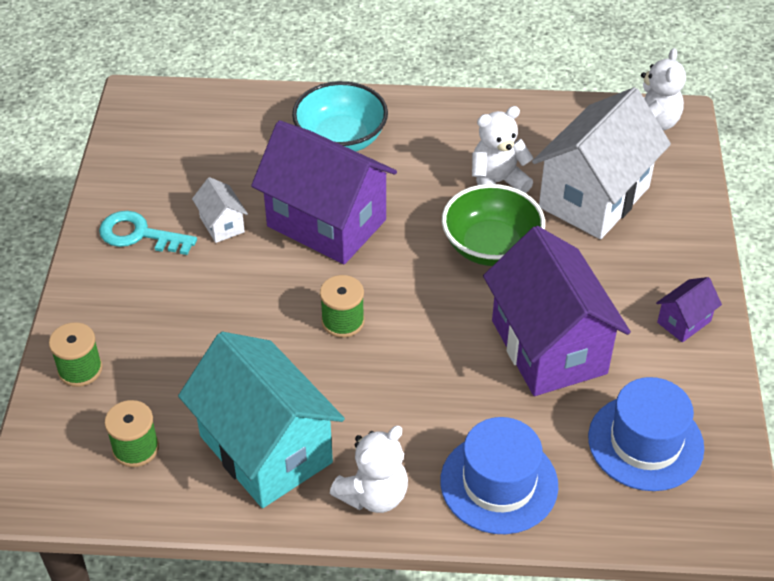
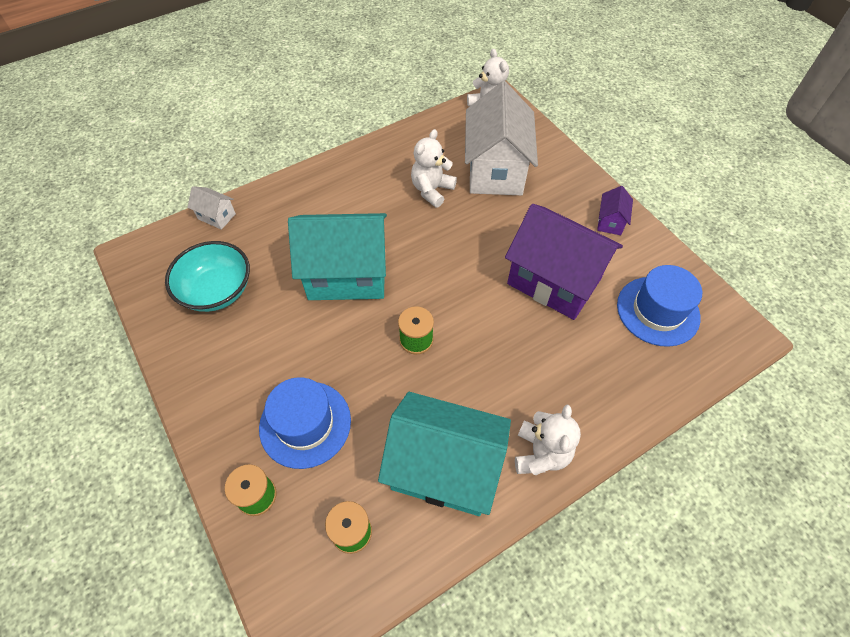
camera: 35 degrees left, 10 degrees up
turquoise key [99,211,197,255] -> none
white house [192,177,248,243] -> white house moved to [187,186,236,230]
purple house [251,120,397,264] -> turquoise house [288,213,387,300]
turquoise bowl [292,81,388,152] -> turquoise bowl moved to [165,241,250,312]
blue hat [440,417,558,534] -> blue hat moved to [259,377,351,469]
green bowl [442,184,545,266] -> none

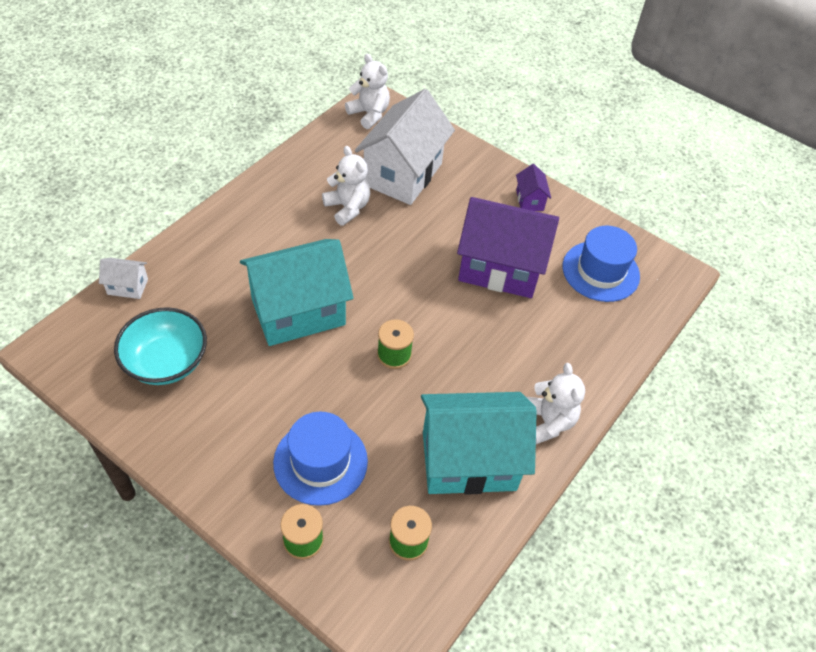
camera: 25 degrees left, 5 degrees down
white teddy bear [411,129,457,208] -> white teddy bear turned 135 degrees clockwise [322,146,370,226]
white house [465,81,538,195] -> white house turned 45 degrees clockwise [355,89,455,205]

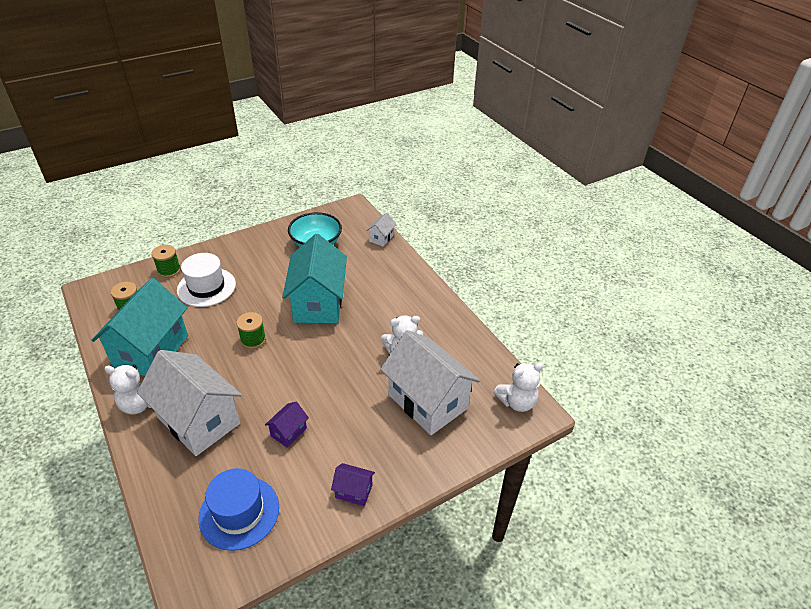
camera: 115 degrees right, 10 degrees down
blue hat [273,411,368,506] -> white hat [177,253,236,307]
purple house [457,197,559,298] -> purple house [265,402,309,447], size x0.43
none -> white house [137,350,242,456]

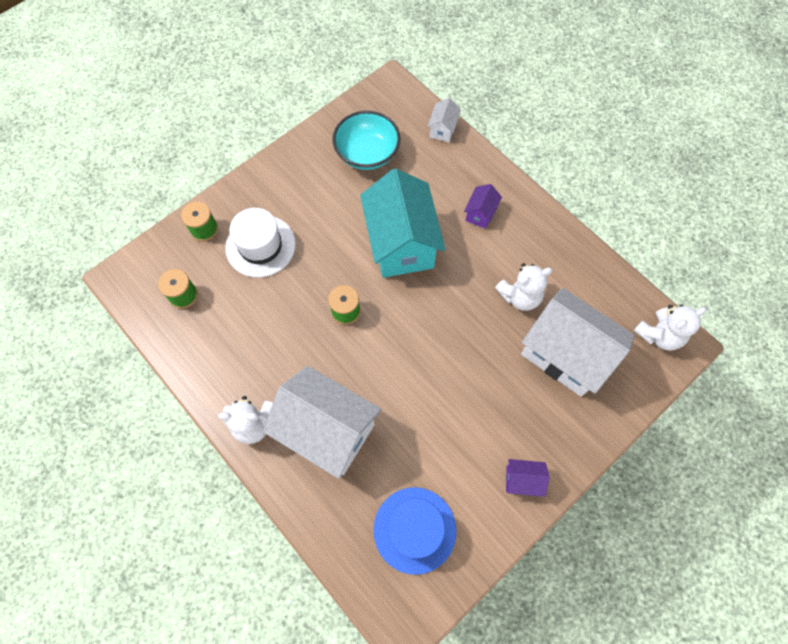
camera: 10 degrees left, 25 degrees up
turquoise house [91,278,188,376] -> none
purple house [265,402,309,447] -> purple house moved to [464,184,502,229]

